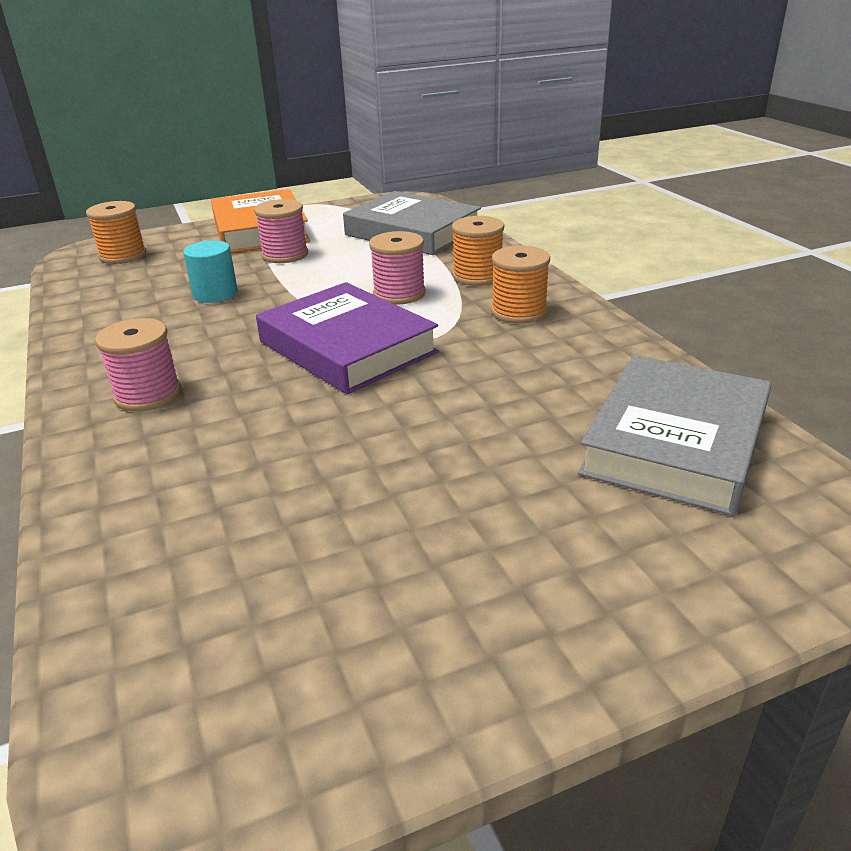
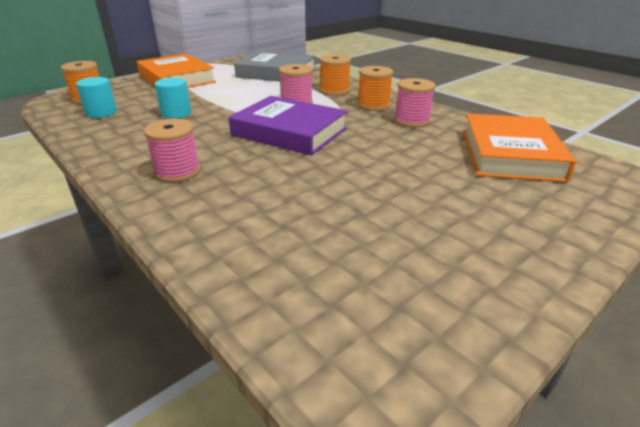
camera: 20 degrees left, 0 degrees up
pink spool [254,199,308,263] -> pink spool moved to [394,78,436,128]
grey book [578,355,771,516] -> orange book [463,114,576,182]
none -> turquoise cylinder [76,77,117,118]

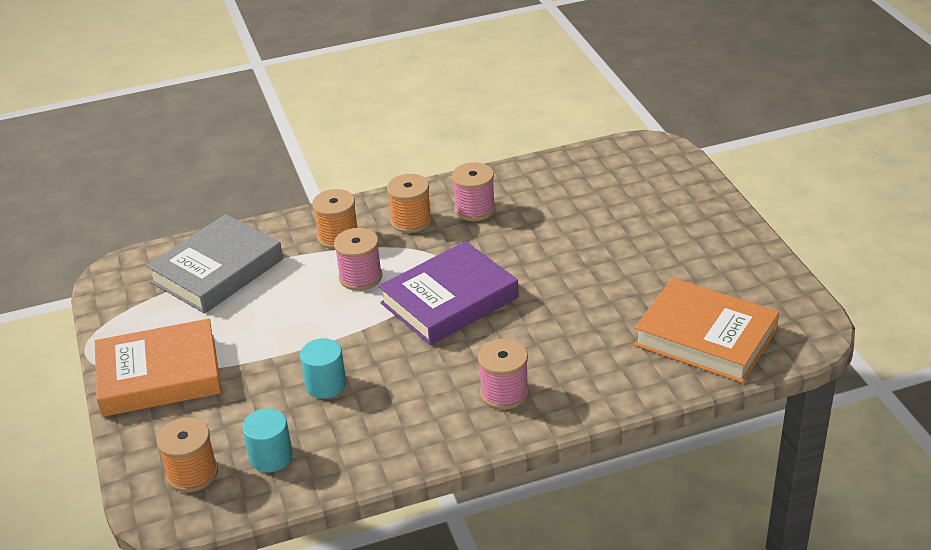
camera: 65 degrees left, 5 degrees up
orange book [463,114,576,182] -> orange book moved to [634,278,779,383]

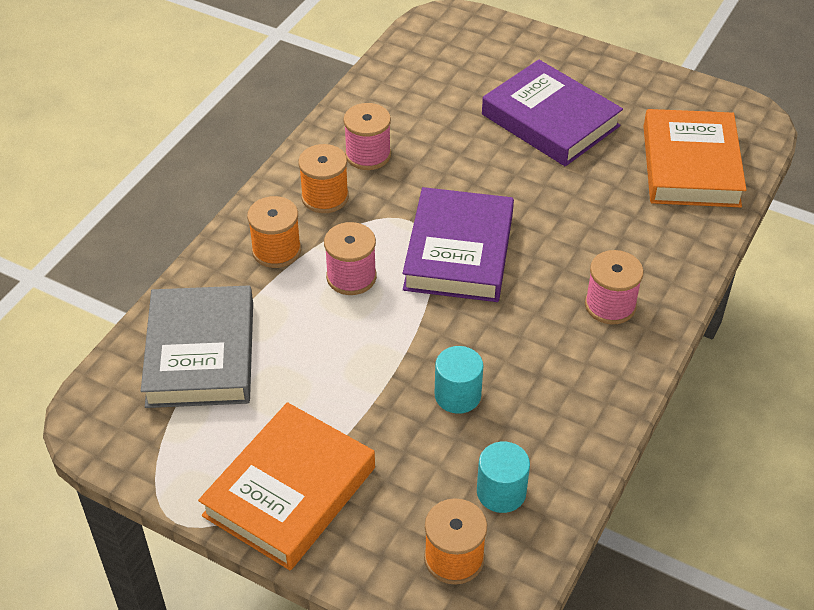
camera: 45 degrees left, 10 degrees up
orange book [634,278,779,383] -> orange book turned 75 degrees counterclockwise [643,109,746,207]
none -> purple book [482,59,623,167]

